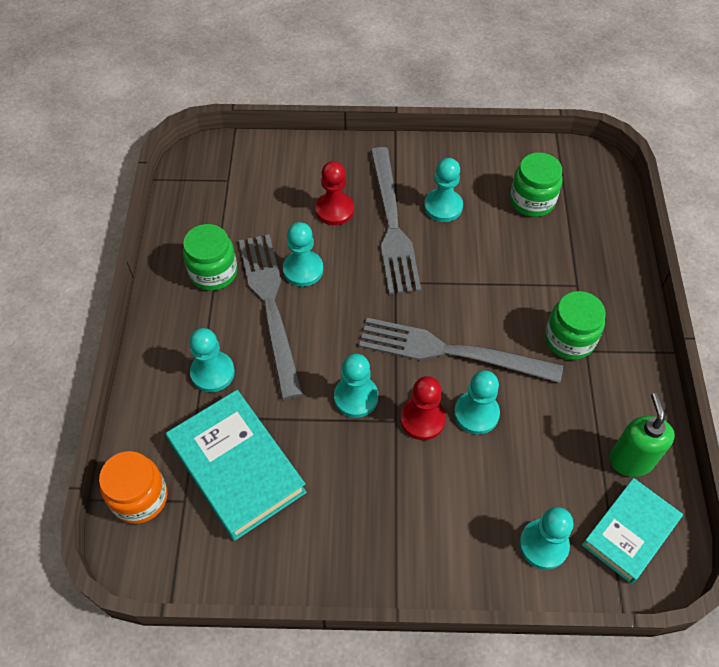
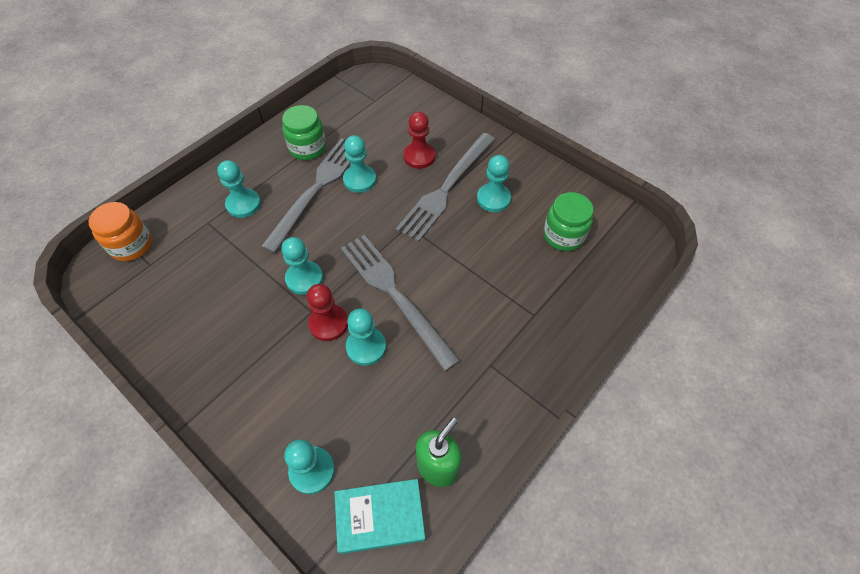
camera: 40 degrees right, 0 degrees up
turquoise book [166,390,307,541] -> none
green jar [545,291,605,360] -> none

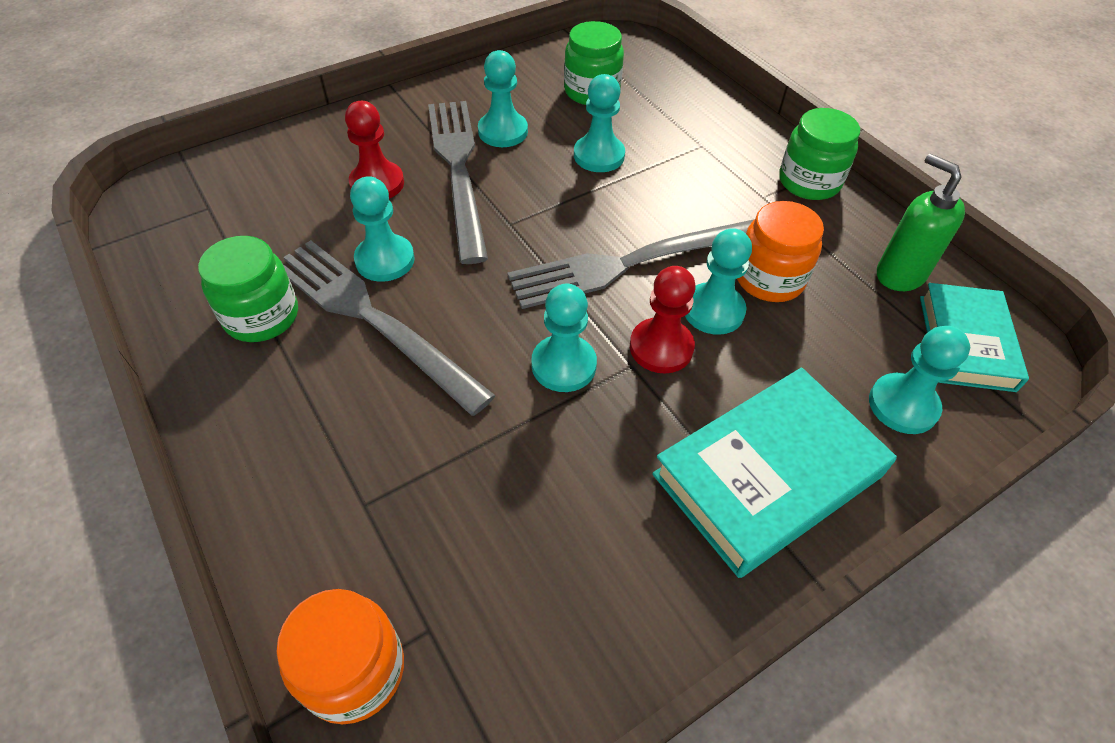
camera: 75 degrees left, 5 degrees down
turquoise pawn [217,160,261,218] -> turquoise pawn moved to [574,74,625,172]
grey fork [396,133,495,242] -> grey fork turned 150 degrees counterclockwise [428,101,488,264]
none -> turquoise book [652,368,897,578]
none -> orange jar [737,201,824,302]
none -> green jar [779,108,860,200]

